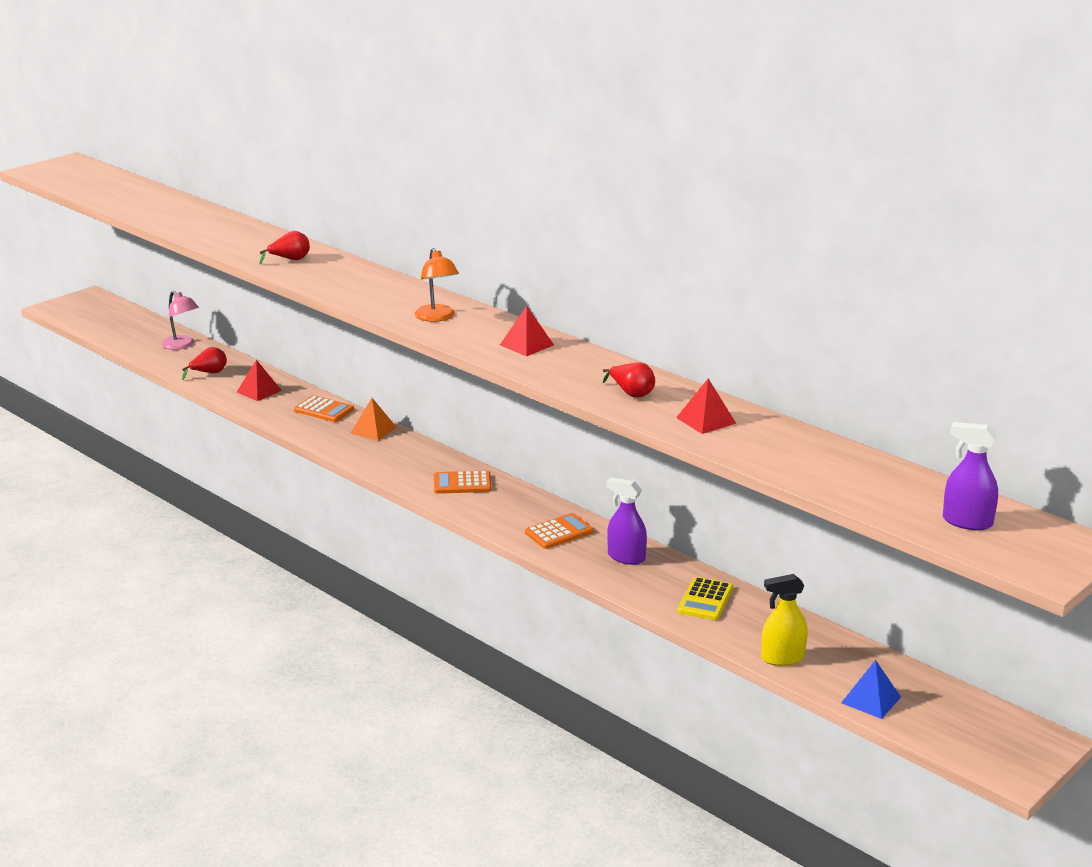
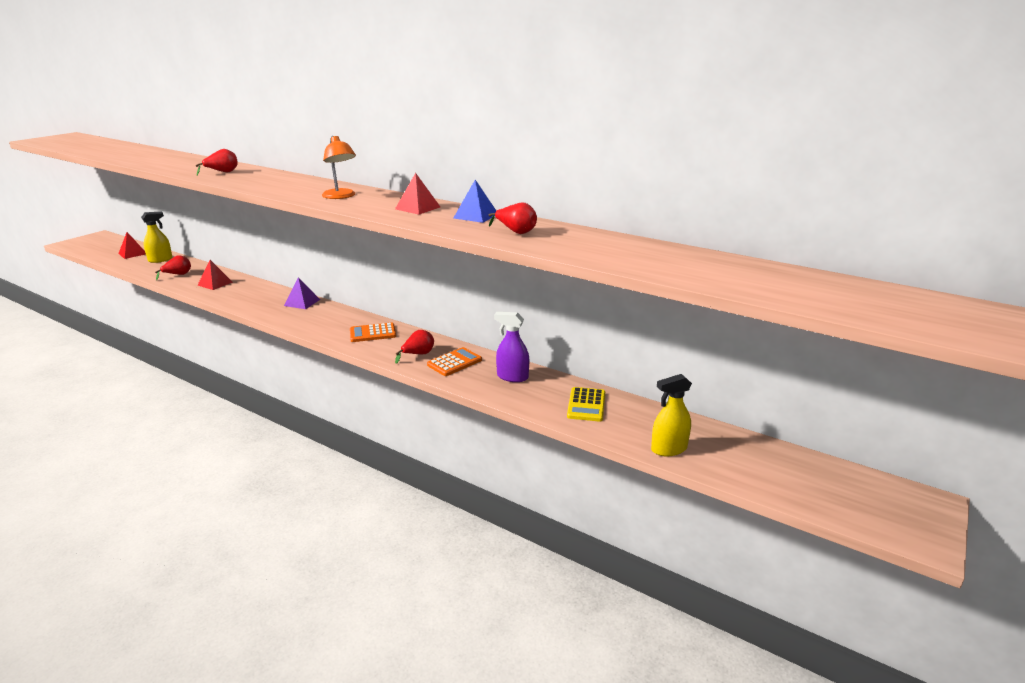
camera: 10 degrees left, 0 degrees up
pink lamp [161,291,199,350] -> yellow spray bottle [141,212,172,263]
orange calculator [294,395,354,422] -> none
orange pyramid [350,398,397,441] -> purple pyramid [284,277,320,309]
red pyramid [676,378,736,434] -> red pyramid moved to [118,232,146,259]
blue pyramid [841,660,901,719] -> blue pyramid moved to [454,180,496,223]
purple spray bottle [943,422,998,530] -> none
none -> red pear [395,330,434,363]

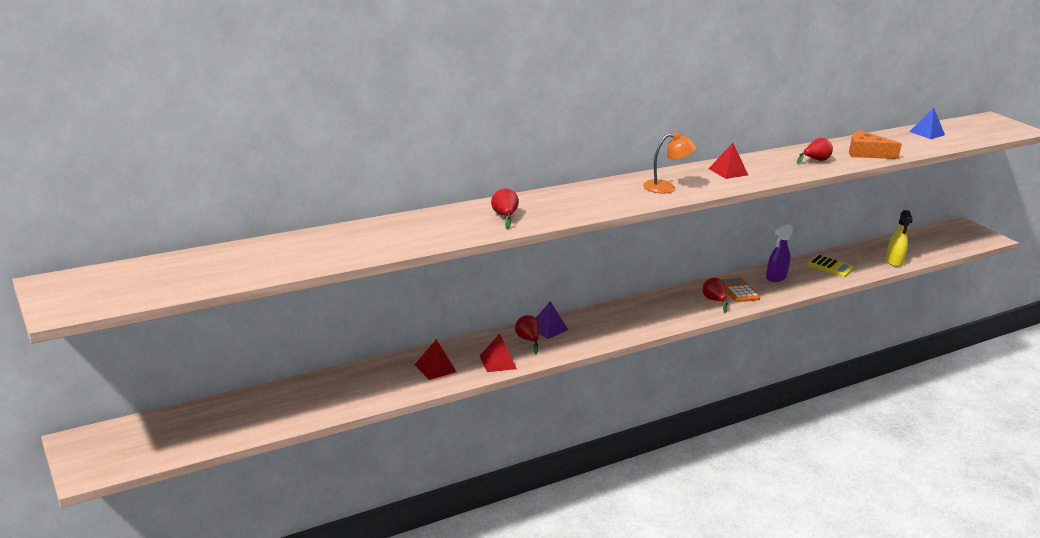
camera: 65 degrees left, 0 degrees up
red pyramid [118,232,146,259] -> red pyramid moved to [480,334,517,372]
yellow spray bottle [141,212,172,263] -> none
red pear [155,255,191,280] -> red pear moved to [515,315,540,355]
orange calculator [350,323,396,342] -> none
blue pyramid [454,180,496,223] -> blue pyramid moved to [909,107,945,139]
none -> orange cheese [849,130,902,159]

